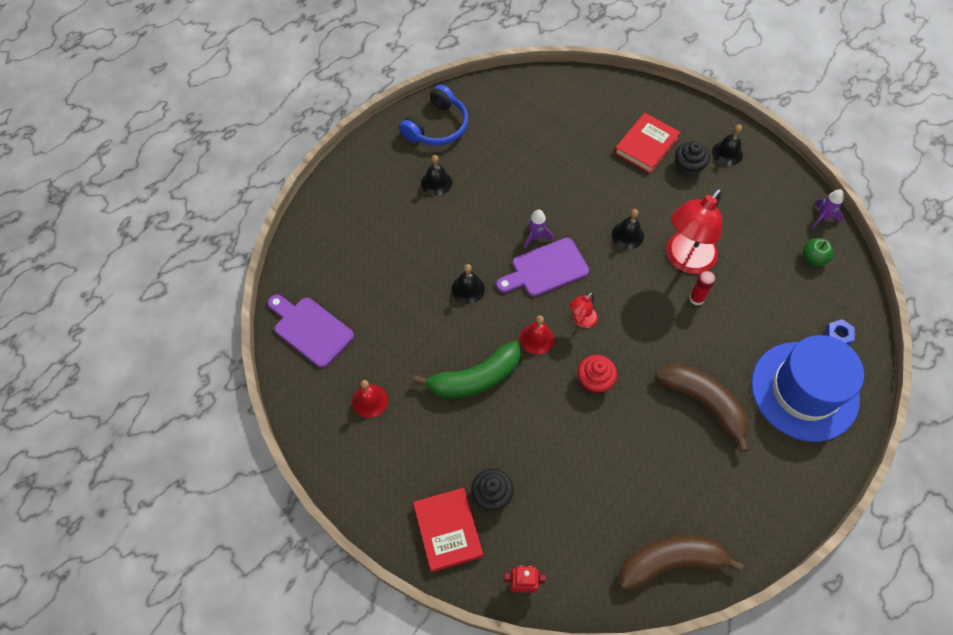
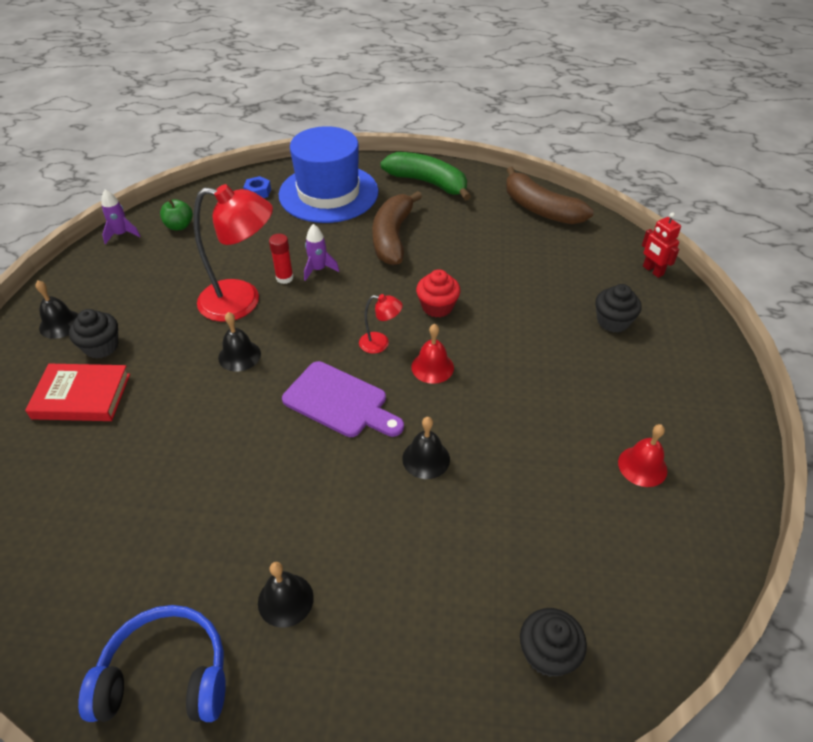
camera: 125 degrees left, 15 degrees down
purple cutting board [268,294,354,368] -> none
green banana [413,341,521,399] -> green banana moved to [380,152,471,201]
red book [413,488,483,572] -> none
purple rocket [524,210,554,249] -> purple rocket moved to [304,224,339,281]
none -> black cupcake [520,608,587,677]

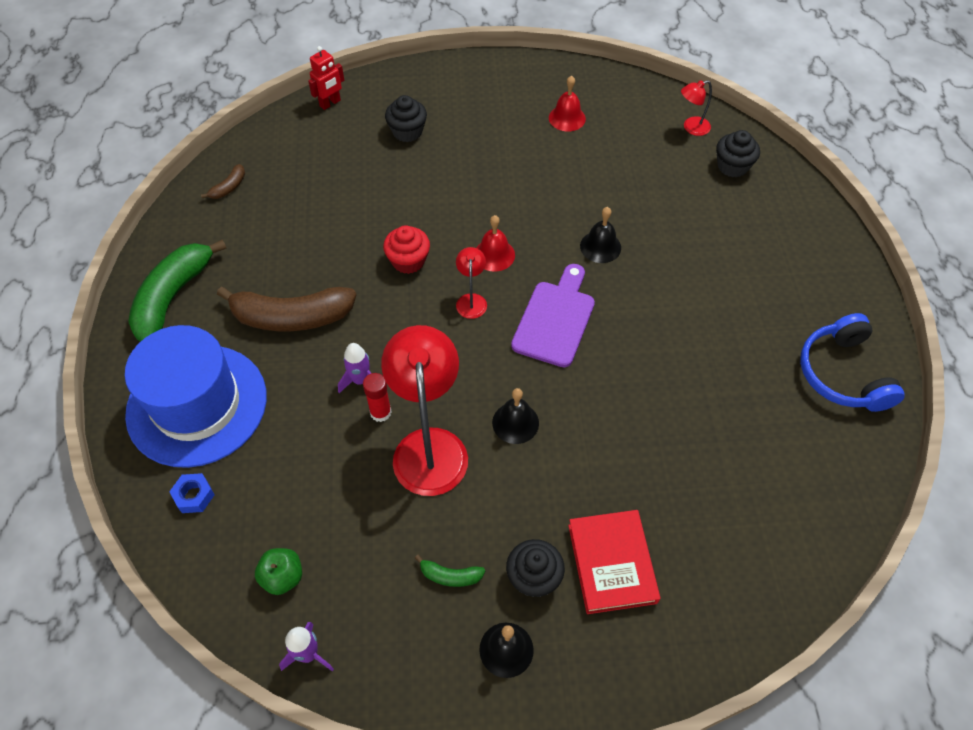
camera: 100 degrees left, 10 degrees up
black bell [258,562,314,628] -> none
brown banana [506,167,594,224] -> brown banana [201,164,245,199], size x0.44
none -> green banana [415,554,485,587]
none -> red lamp [681,80,712,136]

